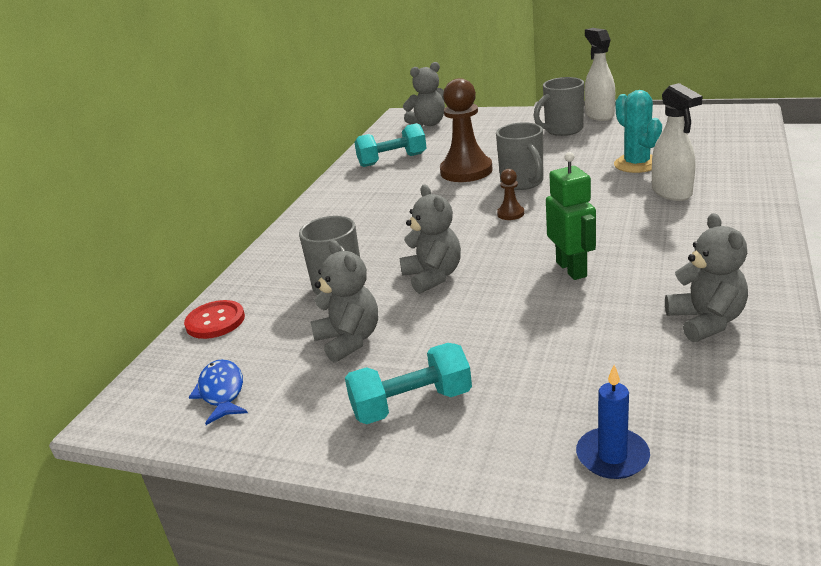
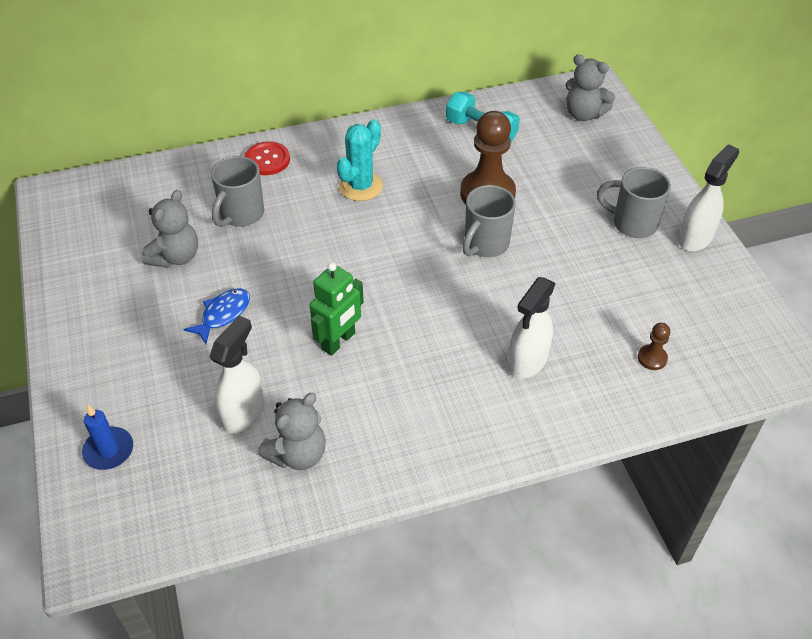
camera: 50 degrees right, 20 degrees up
red button [184,300,245,339] -> red button moved to [244,141,290,175]
blue fish [189,359,248,425] -> blue fish moved to [183,288,250,344]
turquoise dumbbell [345,343,472,424] -> none
grey teddy bear [399,184,461,294] -> none
brown pawn [497,169,524,220] -> brown pawn moved to [638,323,670,370]
turquoise cactus [614,90,662,173] -> turquoise cactus moved to [337,119,383,201]
none -> white spray bottle [209,316,264,434]

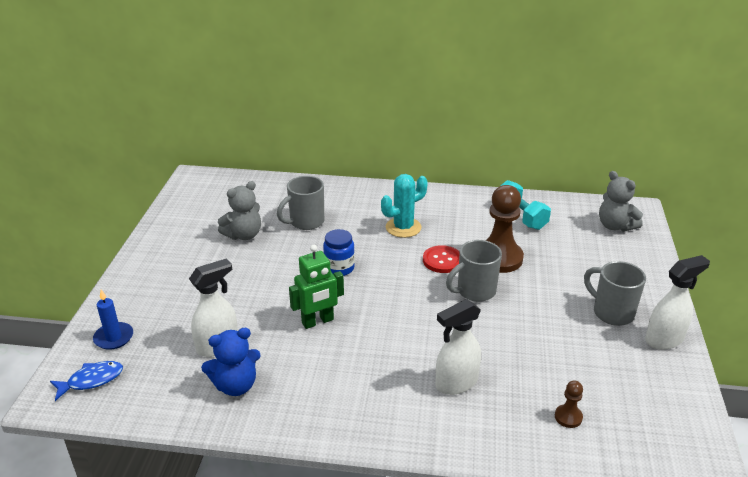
camera: 25 degrees right, 15 degrees down
blue fish [183,288,250,344] -> blue fish moved to [50,361,123,401]
red button [244,141,290,175] -> red button moved to [423,245,460,273]
grey teddy bear [258,393,326,470] -> blue teddy bear [201,328,261,396]
none -> blue jar [323,229,355,276]

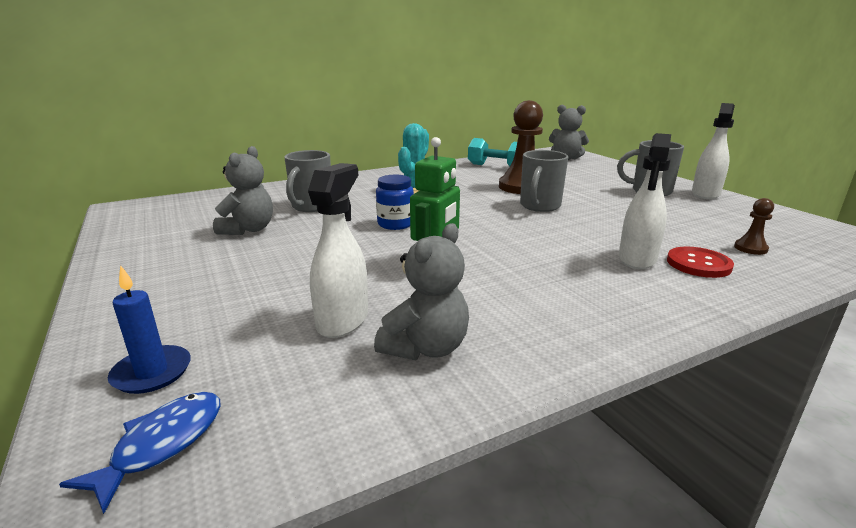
camera: 35 degrees left, 10 degrees down
blue teddy bear [201,328,261,396] -> grey teddy bear [374,223,469,360]
red button [423,245,460,273] -> red button moved to [667,246,734,278]

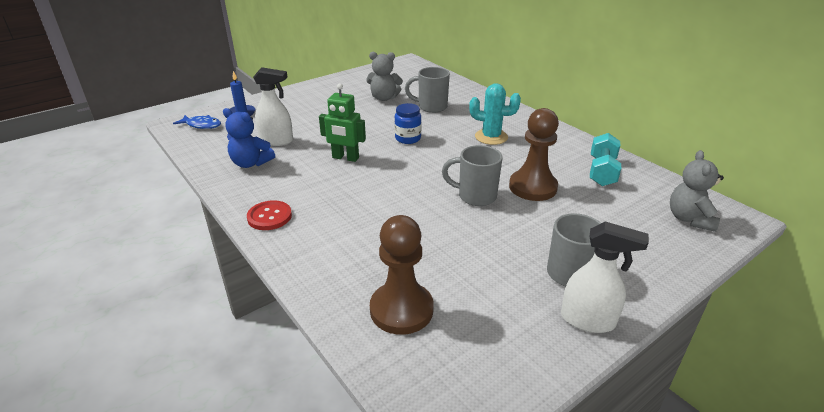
camera: 80 degrees right, 10 degrees up
grey teddy bear [374,223,469,360] -> blue teddy bear [223,108,275,168]
white spray bottle [619,133,671,269] -> none
red button [667,246,734,278] -> red button moved to [247,200,292,230]
brown pawn [734,198,774,255] -> brown pawn [370,215,434,335], size x2.21

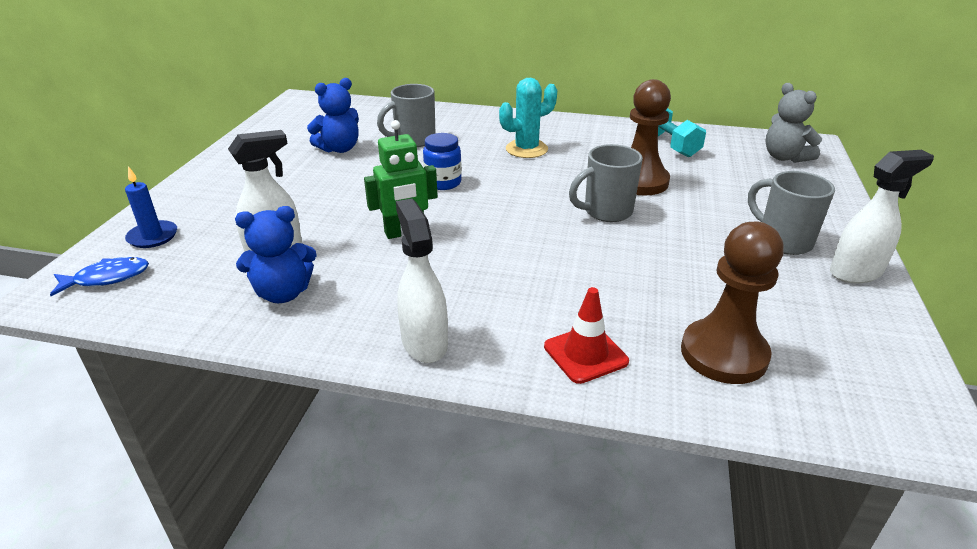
camera: 40 degrees left, 0 degrees up
red button [247,200,292,230] -> white spray bottle [396,199,448,363]
grey teddy bear [366,52,403,101] -> blue teddy bear [307,78,359,153]
none -> red traffic cone [544,287,629,384]

